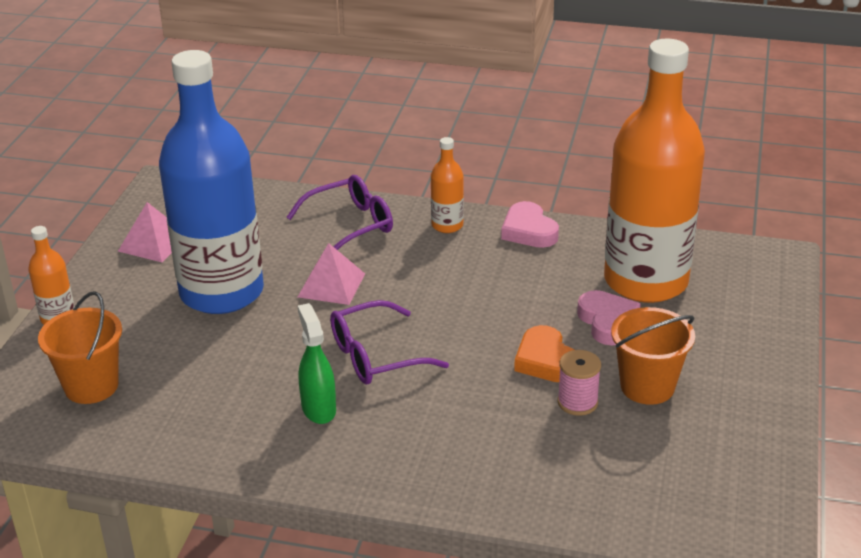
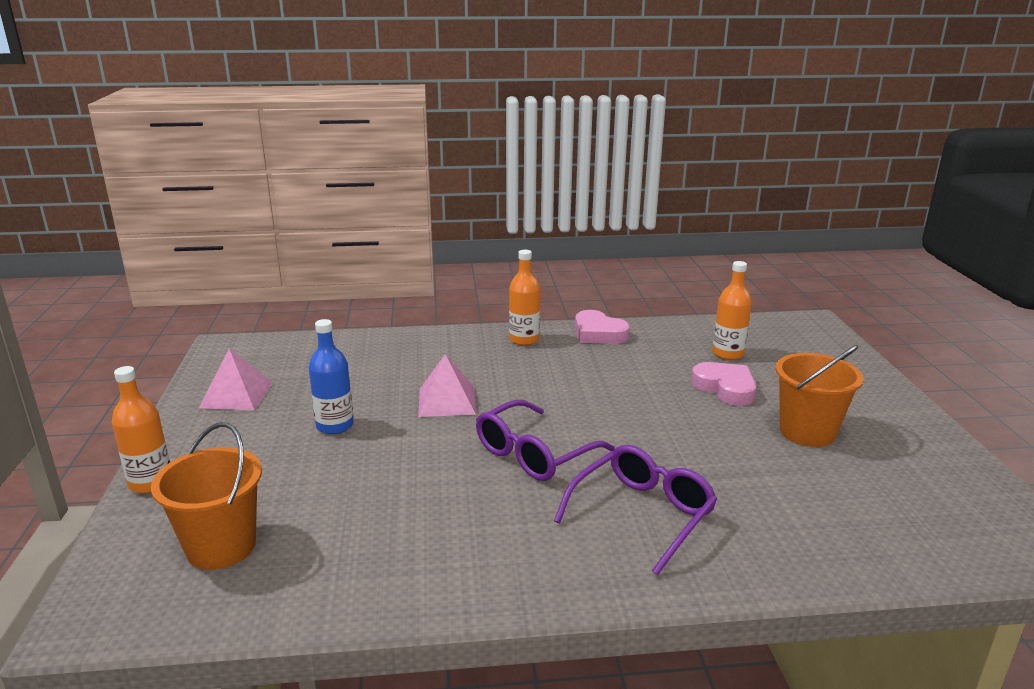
camera: 20 degrees left, 10 degrees down
blue bottle [159,50,264,314] -> blue bottle [309,319,354,434], size x0.40
purple glasses [286,175,393,250] -> purple glasses moved to [554,445,717,575]
green spray bottle [298,303,336,424] -> none
orange heart [514,325,574,382] -> none
pink spool [558,350,601,416] -> none
orange bottle [604,39,705,303] -> orange bottle [712,261,752,360], size x0.40

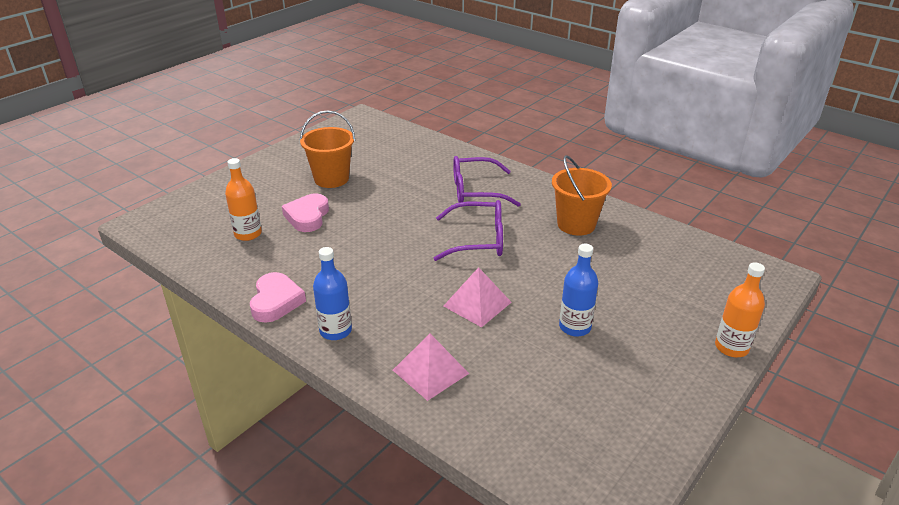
camera: 135 degrees left, 10 degrees up
orange bucket [151,423,262,570] -> orange bucket moved to [552,155,612,236]
pink pyramid [199,348,273,410] -> pink pyramid moved to [393,334,469,401]
orange bottle [509,250,540,346] -> blue bottle [313,247,352,340]

